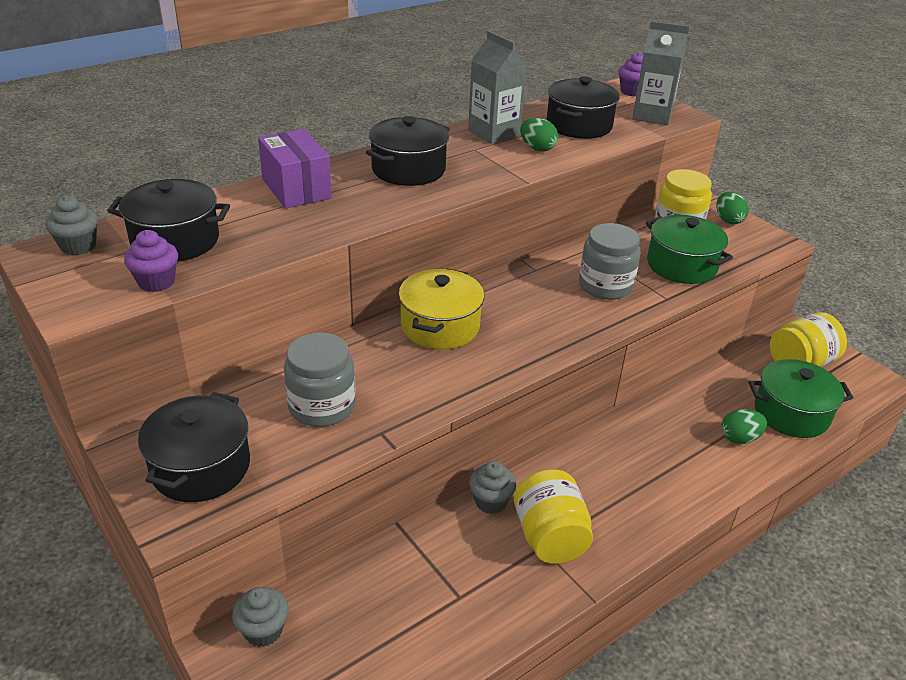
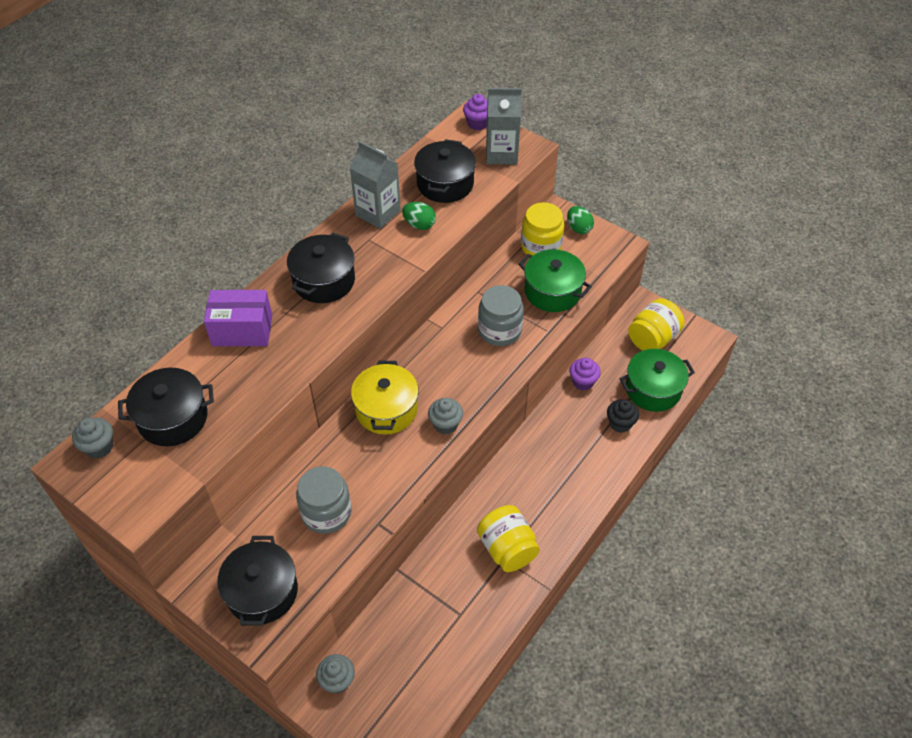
camera: 15 degrees left, 15 degrees up
purple cupcake [124,230,178,292] -> purple cupcake moved to [569,358,601,391]
purple box [258,129,332,209] -> purple box turned 45 degrees counterclockwise [204,290,272,346]
grey cupcake [469,461,516,514] -> grey cupcake moved to [428,398,463,434]
green egg [722,409,767,444] -> black cupcake [607,399,639,433]

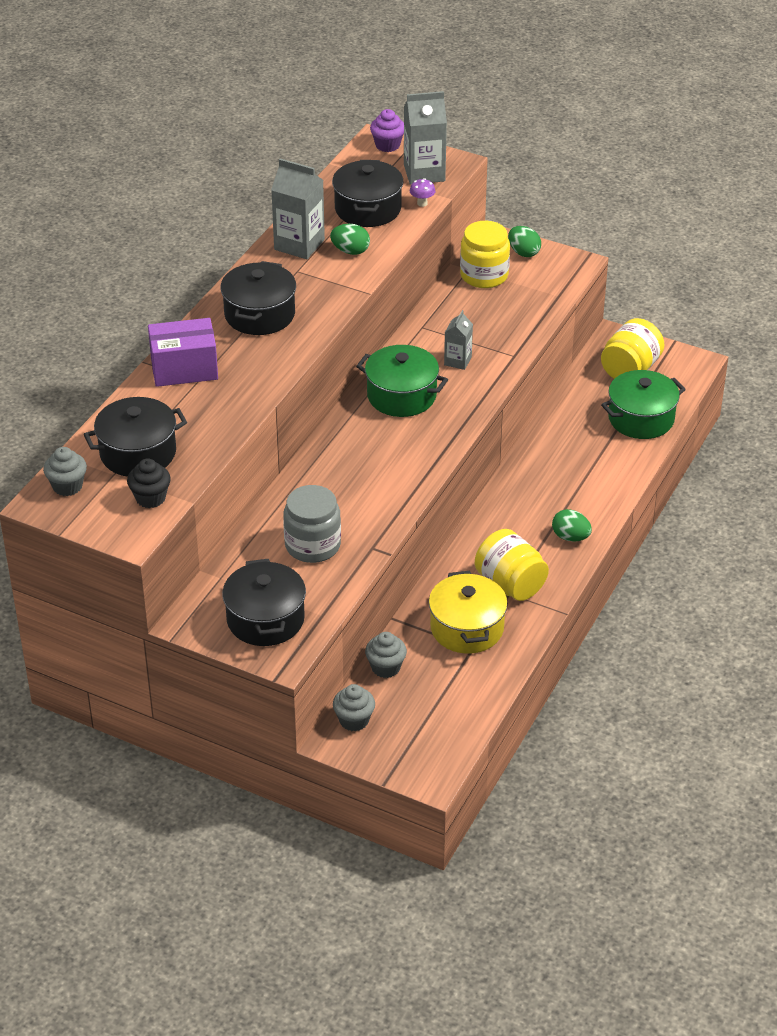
camera: 10 degrees left, 10 degrees down
yellow pot [351,361,419,435] -> yellow pot moved to [429,571,508,654]
grey cupcake [428,398,463,434] -> grey cupcake moved to [365,632,407,678]
grey jar [478,285,524,346] -> grey carton [444,310,473,370]
green pot [518,249,592,312] -> green pot moved to [356,345,448,417]
purple cupcake [569,358,601,391] -> none
black cupcake [607,399,639,433] -> black cupcake moved to [127,458,171,508]
none -> purple mushroom [410,178,435,207]
none -> green egg [552,509,592,542]

